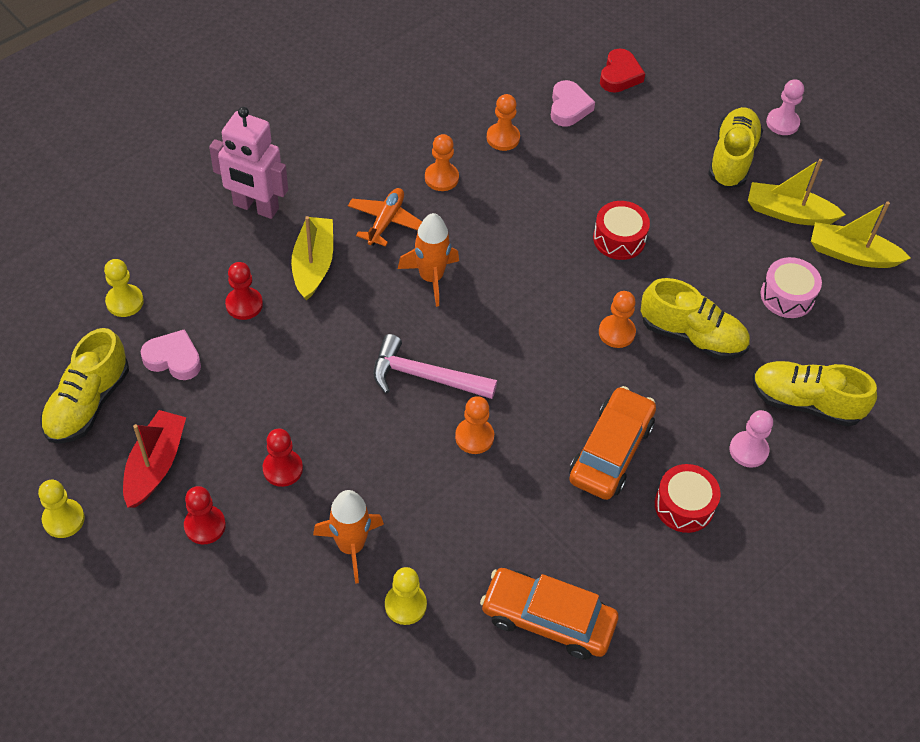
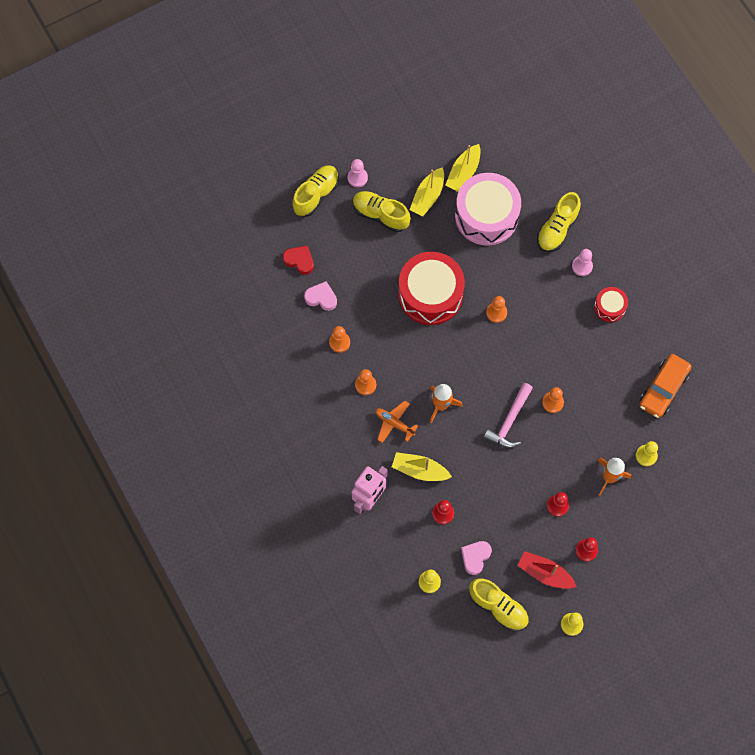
camera: 75 degrees left, 15 degrees up
orange car [569,386,656,500] -> none
red drum [593,201,650,260] -> red drum [398,252,465,325], size x2.06
yellow shoe [641,278,750,360] -> yellow shoe moved to [292,165,339,217]
pink drum [761,257,822,318] -> pink drum [455,173,521,246], size x2.06

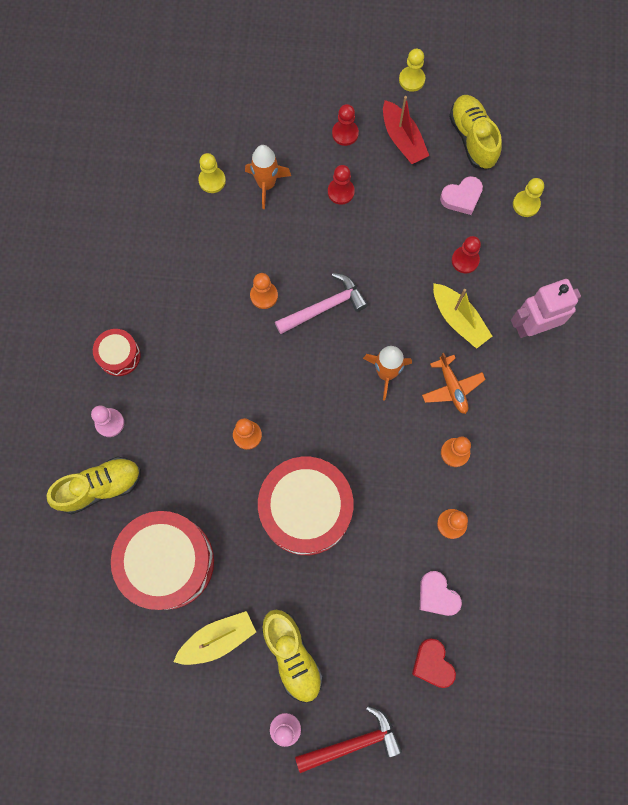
camera: 145 degrees left, 5 degrees up
yellow shoe [292,165,339,217] -> red hammer [295,706,402,773]
yellow boat [445,144,481,192] -> none
pink drum [455,173,521,246] -> red drum [111,511,214,610]
orange car [639,354,692,418] -> none

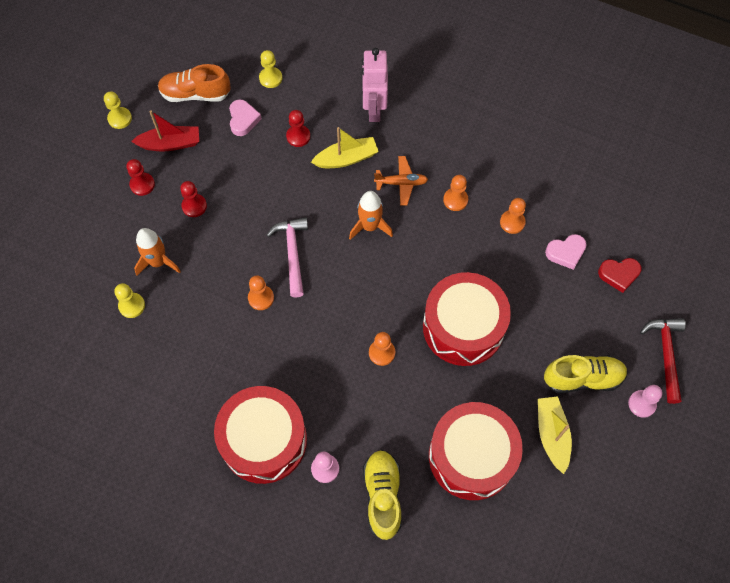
camera: 70 degrees left, 10 degrees down
red drum [93,329,141,376] -> red drum [214,386,307,484], size x2.06
yellow shoe [449,95,502,169] -> orange shoe [158,64,231,102]

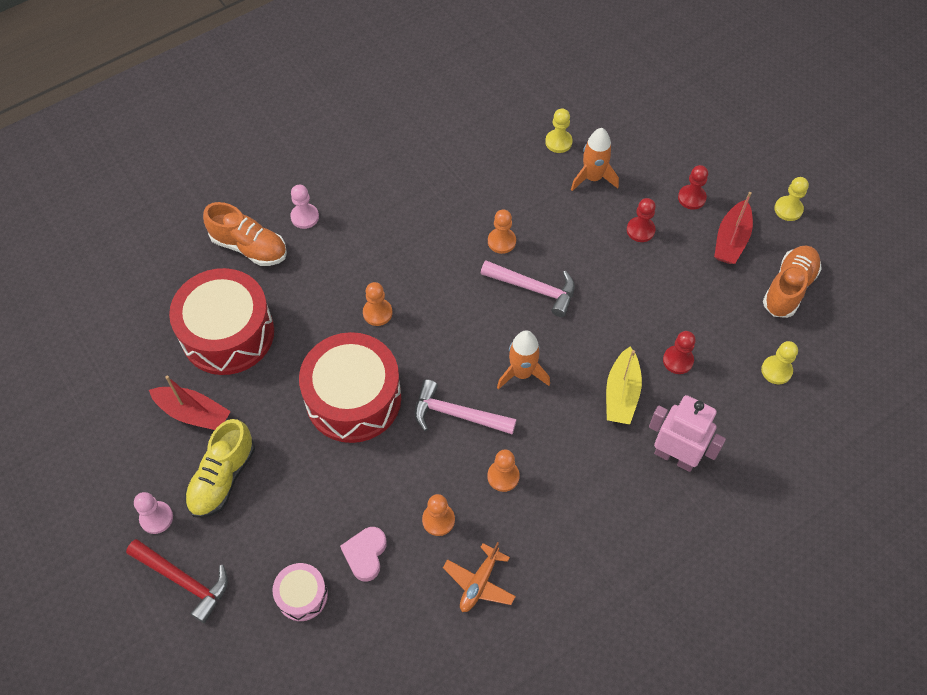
camera: 120 degrees right, 5 degrees down
red drum [214,386,307,484] -> none
pink heart [229,99,262,136] -> none
yellow shoe [363,450,402,540] -> orange shoe [203,202,287,266]
orange plane [374,156,428,206] -> orange plane moved to [443,542,516,612]
yellow boat [538,396,572,474] -> red boat [149,376,231,430]
red heart [598,258,641,293] -> pink drum [272,563,328,621]
none -> pink hammer [415,379,516,434]

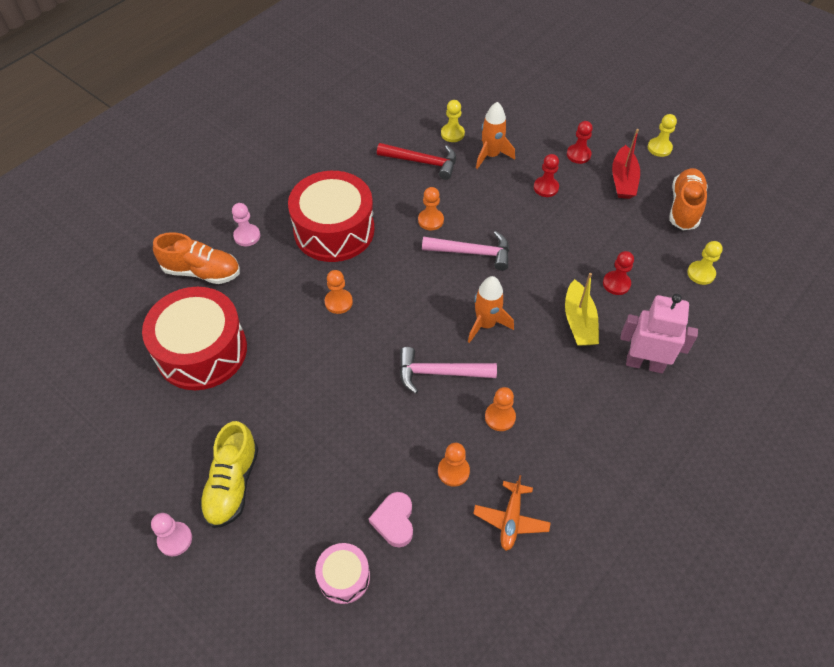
camera: 15 degrees left, 5 degrees down
red hammer [126,539,228,623] -> red hammer moved to [377,143,456,180]
red boat [149,376,231,430] -> none
red drum [299,332,401,443] -> red drum moved to [288,171,375,262]

